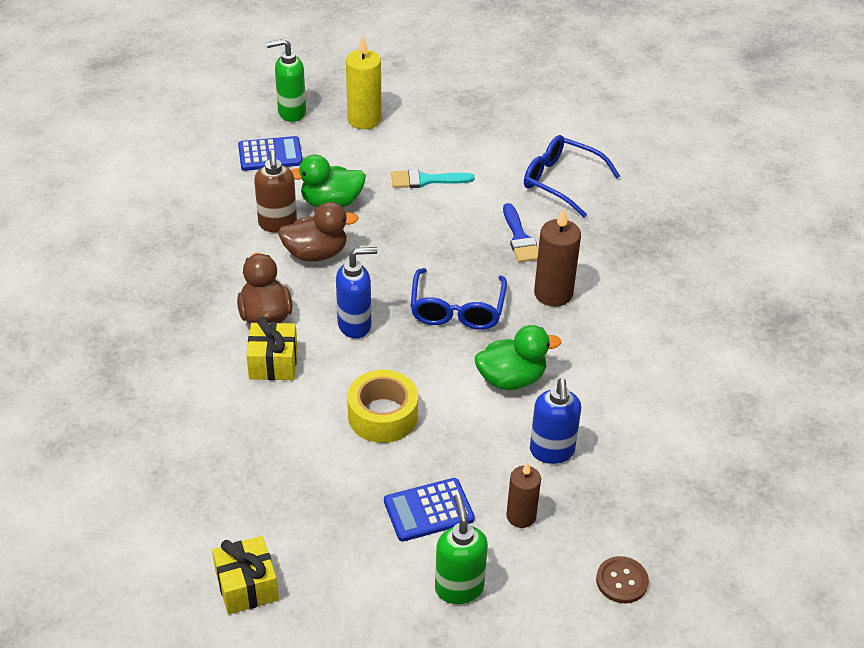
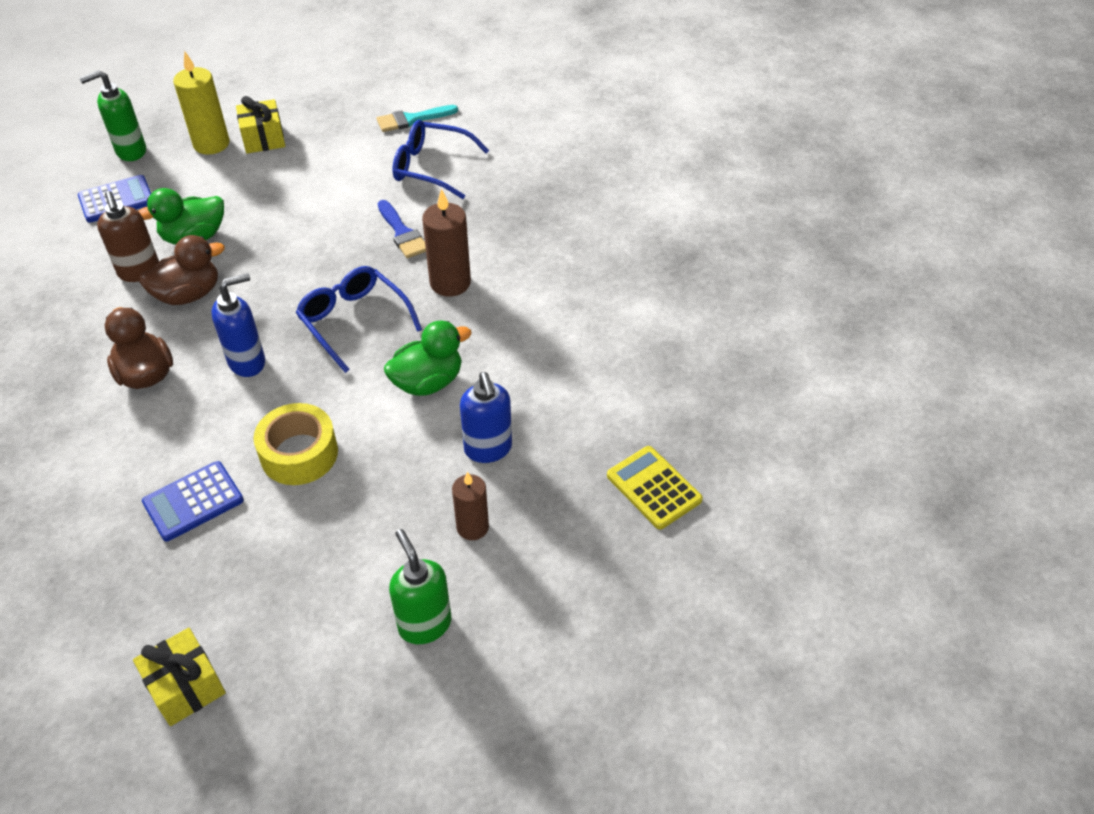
camera: 15 degrees left, 5 degrees up
yellow gift [246,317,297,380] -> yellow gift moved to [236,96,285,154]
blue calculator [384,478,475,542] -> blue calculator moved to [142,461,244,541]
turquoise brush [391,169,475,188] -> turquoise brush moved to [377,105,458,132]
blue glasses [410,268,507,330] -> blue glasses turned 150 degrees clockwise [296,266,422,373]
brown button [596,556,649,603] -> none
none -> yellow calculator [607,446,703,529]

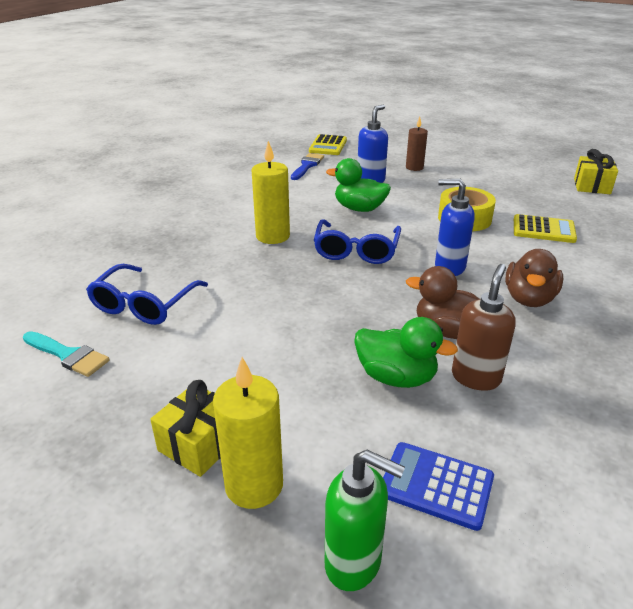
camera: 130 degrees left, 15 degrees down
blue calculator [142,461,244,541] -> yellow calculator [514,214,577,243]
blue brush [378,200,426,258] -> blue brush moved to [291,153,324,180]
green soap dispenser [389,529,451,644] -> none
blue glasses [392,120,489,199] -> blue glasses turned 45 degrees clockwise [86,264,208,325]
brown candle [422,189,471,297] -> yellow candle [252,141,290,244]

